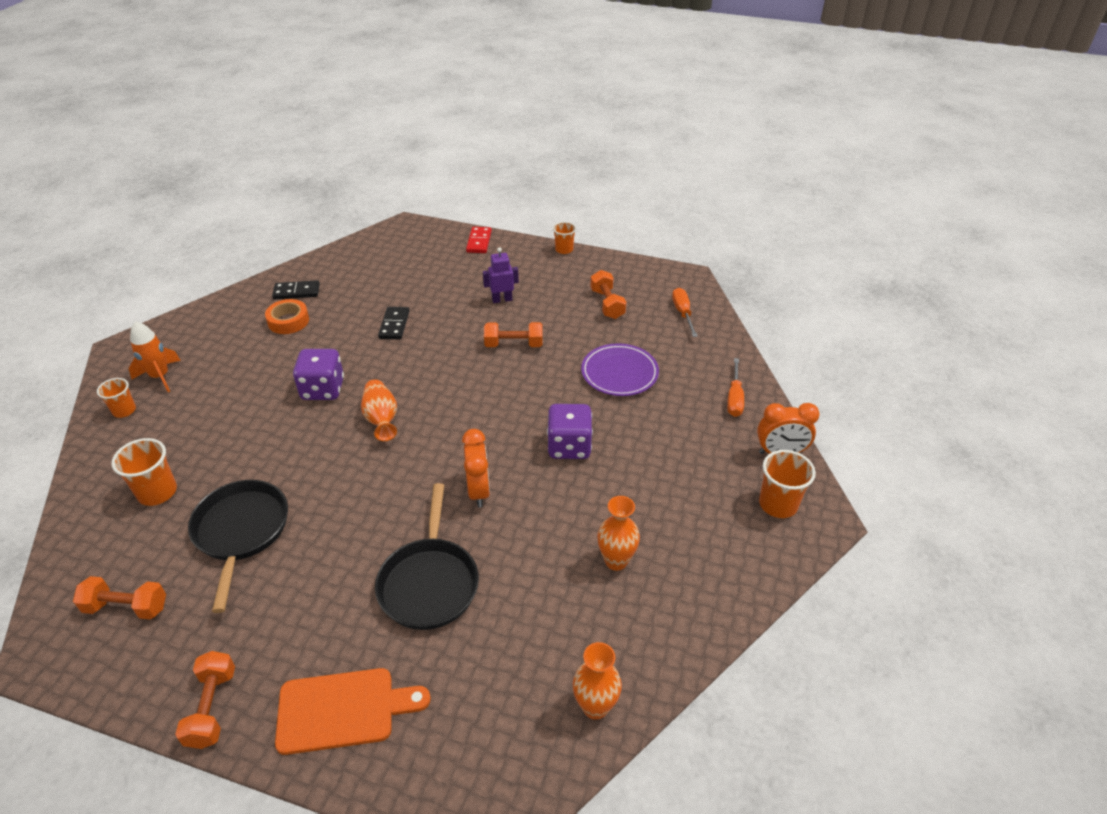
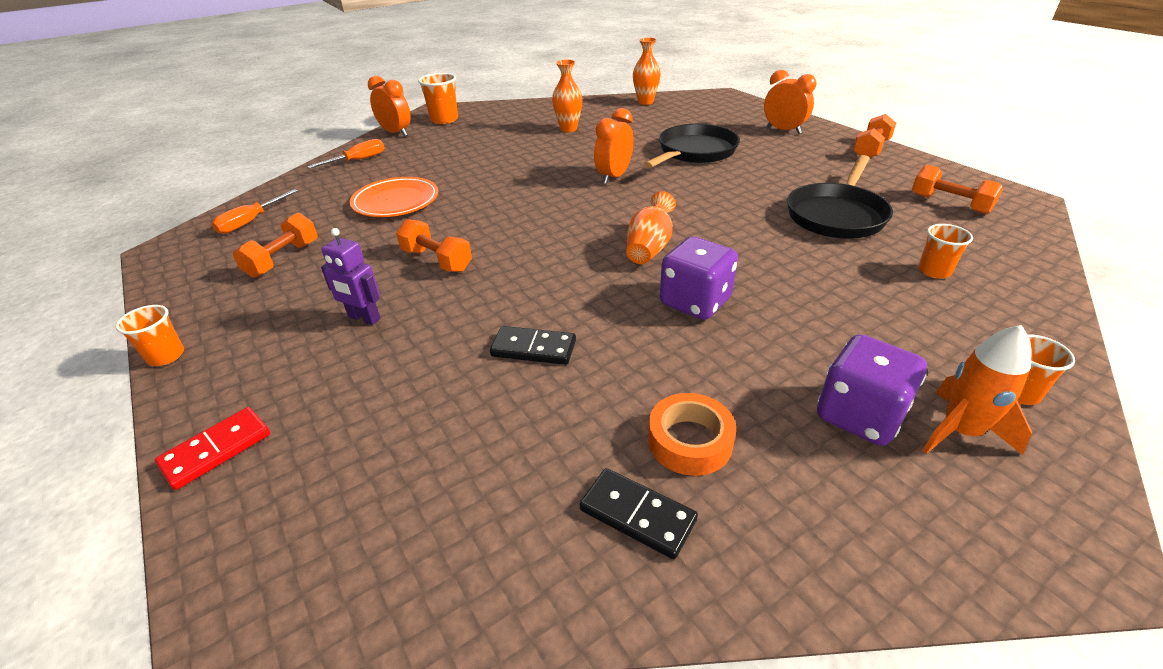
camera: 140 degrees left, 5 degrees down
orange cup [111,438,177,506] -> orange cup [918,224,973,279], size x0.65
orange cutting board [275,668,431,755] -> orange clock [764,70,817,134]
black domino [378,307,409,340] -> black domino turned 60 degrees clockwise [490,326,576,365]
purple dice [547,404,593,459] -> purple dice moved to [817,334,927,446]
purple plate [581,343,659,396] -> orange plate [349,177,438,217]

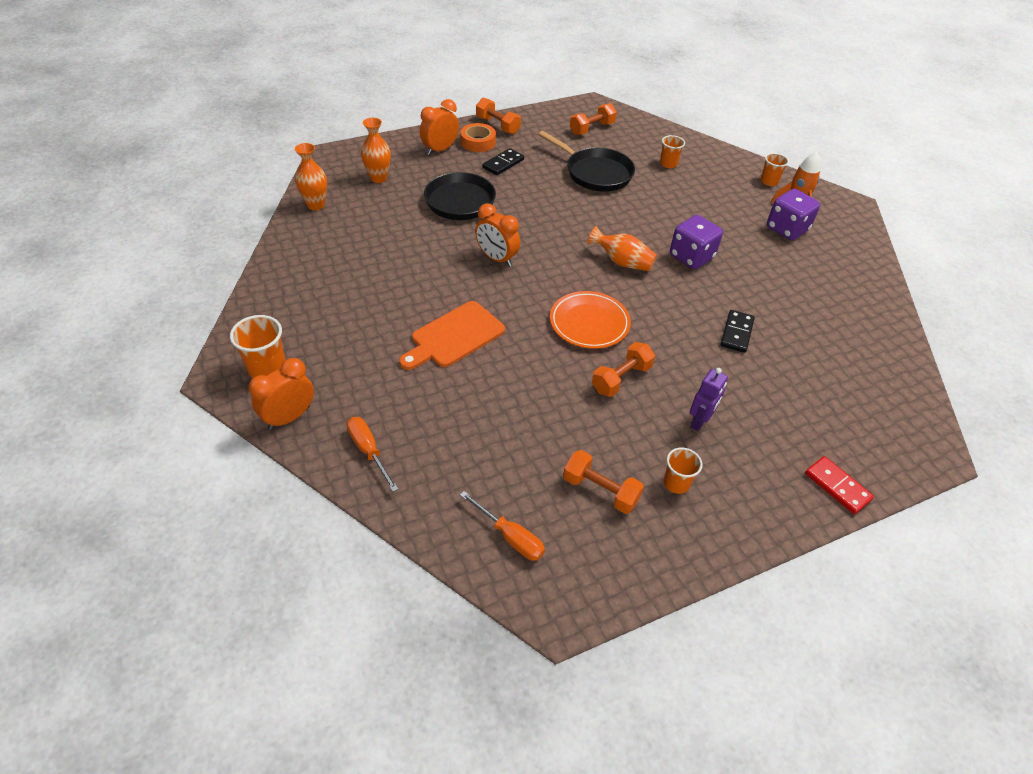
camera: 85 degrees left, 10 degrees up
orange cup [115,305,184,366] -> orange cup moved to [664,448,702,494]
orange plate [349,177,438,217] -> orange plate moved to [550,291,631,349]
orange vase [552,59,583,132] -> orange vase moved to [361,118,391,183]
black domino [580,468,698,559] -> black domino moved to [483,148,524,175]
orange tape [648,393,736,476] -> orange tape moved to [461,123,496,152]
none -> orange cutting board [399,301,505,370]

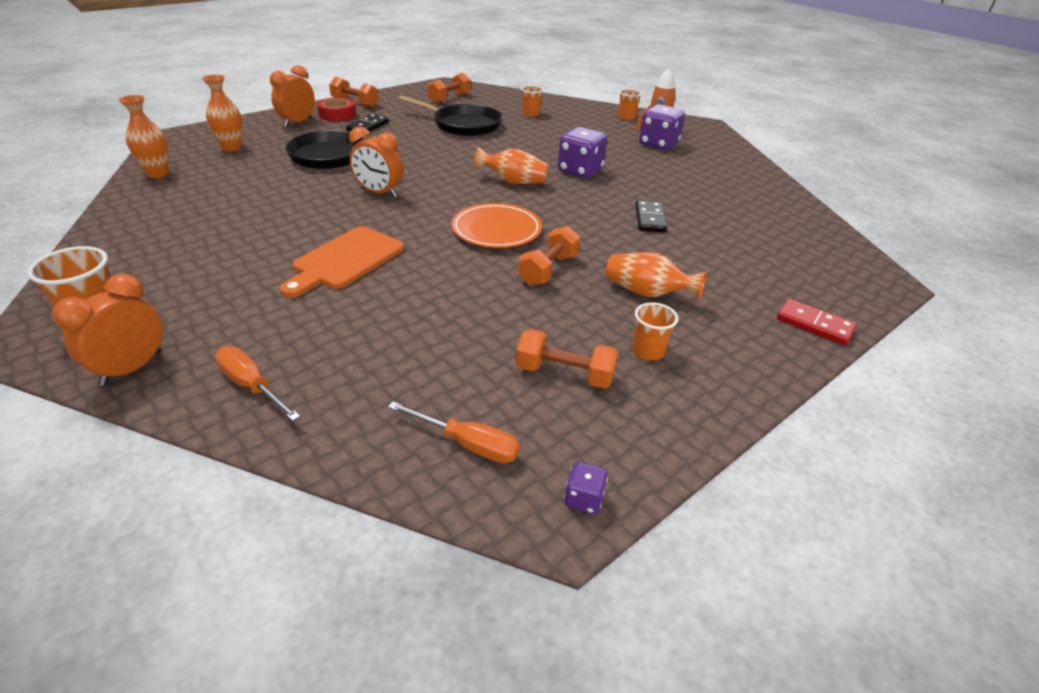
camera: 15 degrees left, 10 degrees down
orange tape [461,123,496,152] -> red tape [317,98,356,121]
purple robot [690,368,728,431] -> orange vase [606,252,707,299]
none -> purple dice [564,462,608,514]

